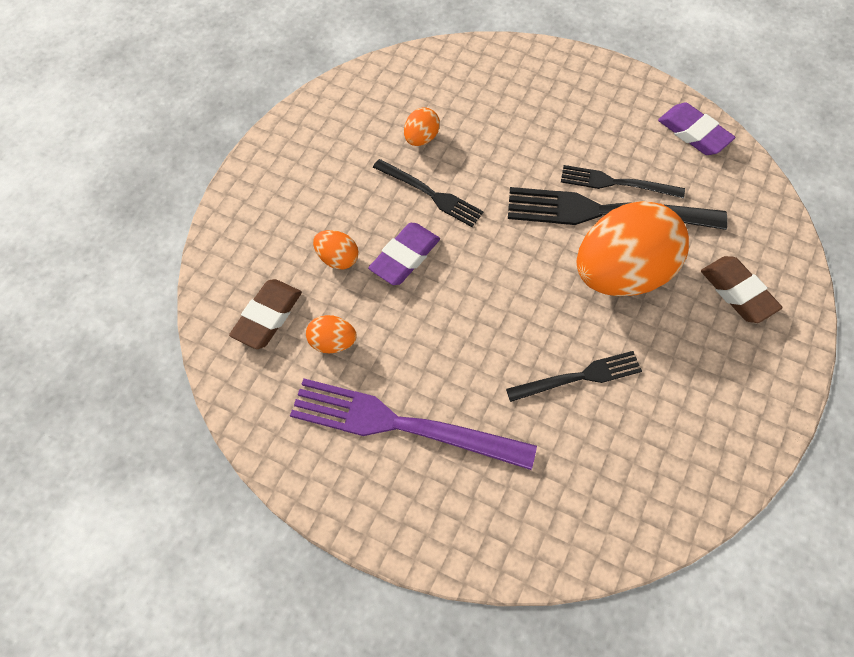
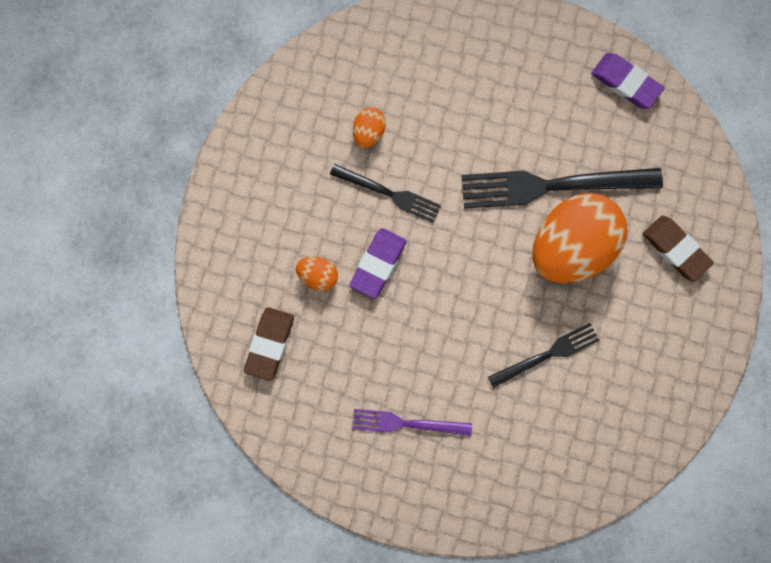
camera: 10 degrees left, 15 degrees up
purple fork [290,379,537,470] -> purple fork [352,409,472,436], size x0.58
orange egg [306,315,357,353] -> none
black fork [561,165,685,198] -> none

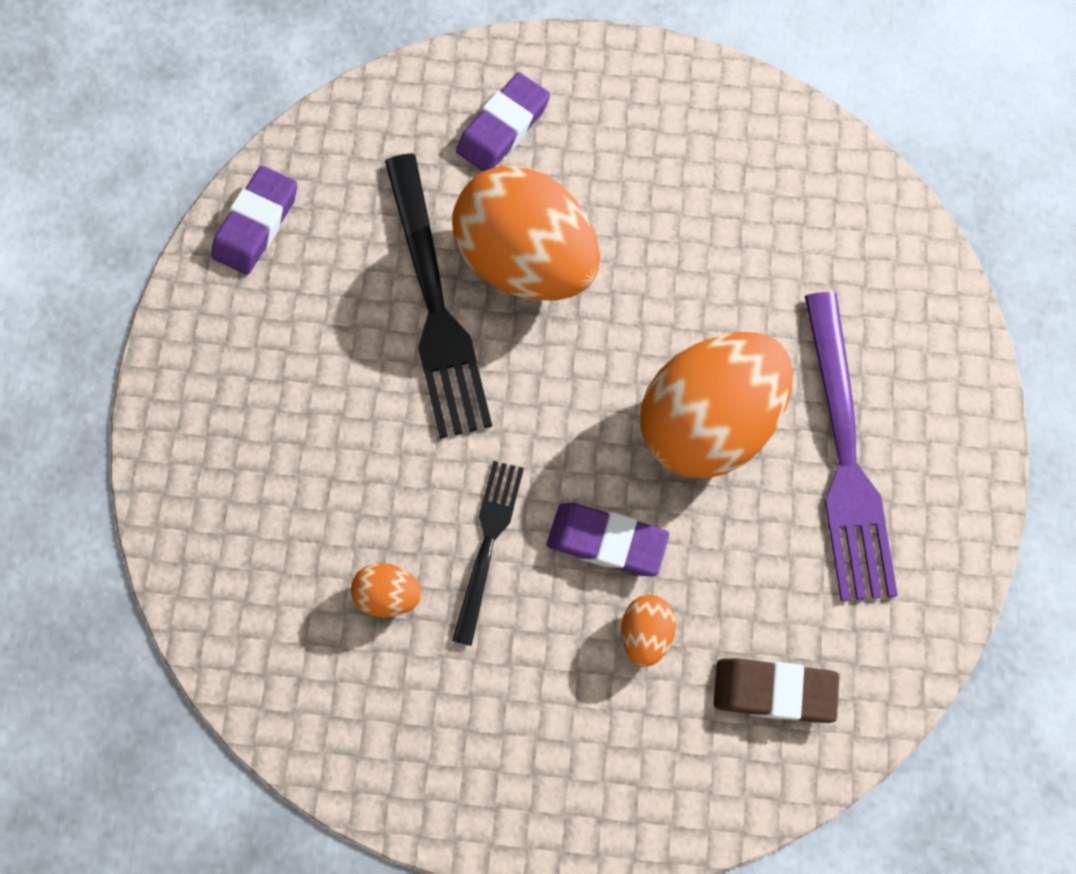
camera: 100 degrees left, 5 degrees down
purple fork [352,409,472,436] -> purple fork [805,292,898,601], size x1.73
black fork [488,323,600,388] -> none
brown eraser [643,216,714,282] -> purple eraser [456,72,550,171]
none -> orange egg [640,332,793,478]

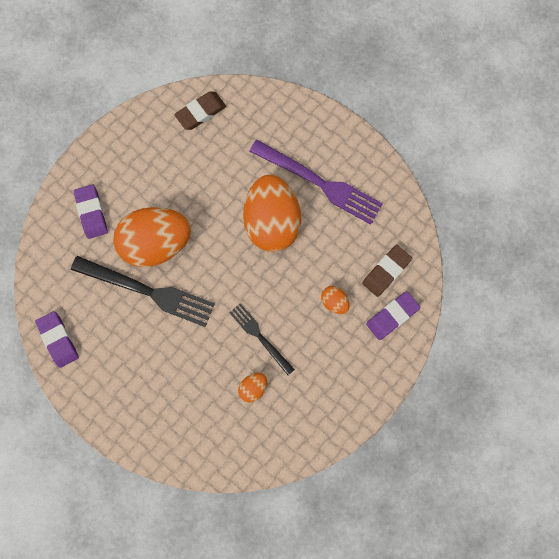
camera: 55 degrees left, 5 degrees up
purple eraser [547,503,669,576] -> purple eraser moved to [366,291,421,340]
none -> brown eraser [174,92,226,130]

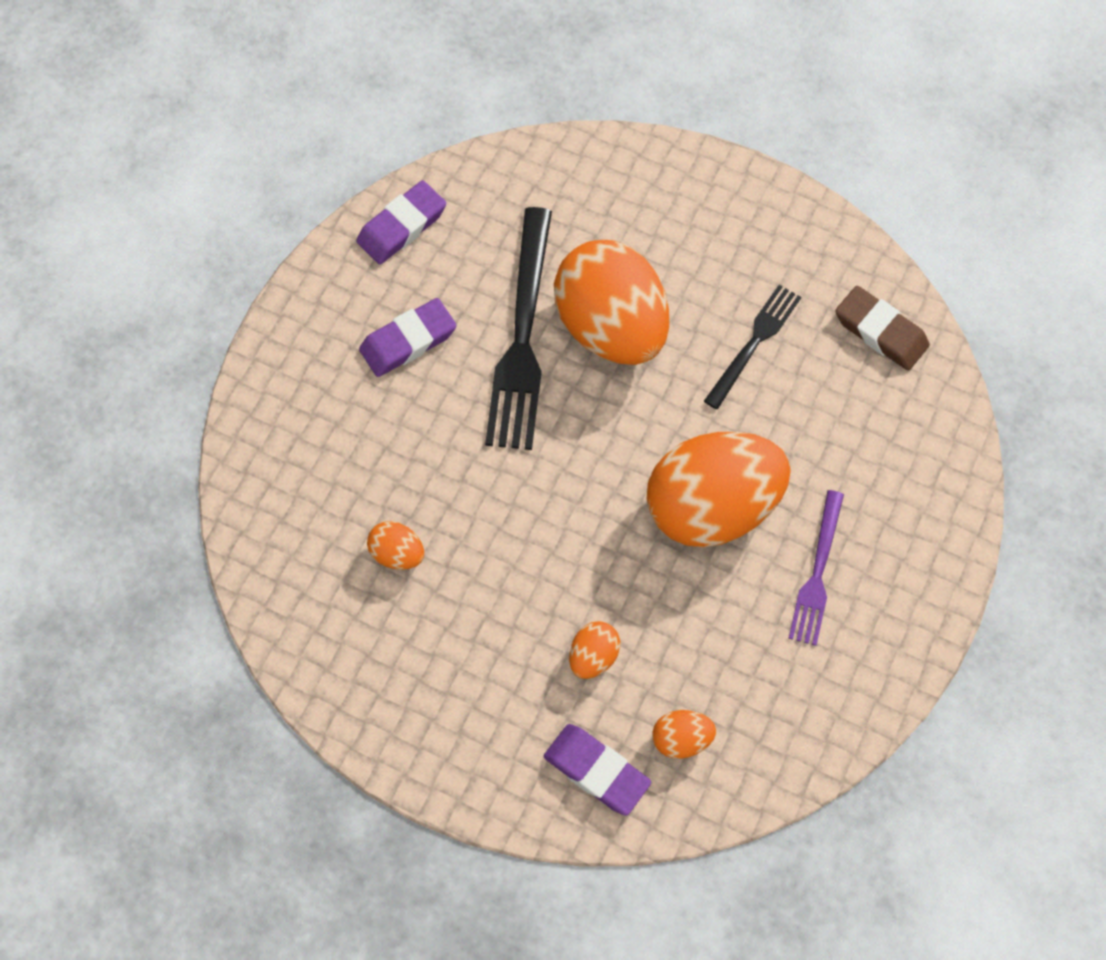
camera: 75 degrees right, 10 degrees down
purple eraser [74,185,108,239] -> purple eraser moved to [359,298,457,377]
black fork [229,303,295,375] -> black fork moved to [704,285,801,409]
purple fork [249,140,383,225] -> purple fork [788,490,844,646], size x0.58
brown eraser [362,245,412,297] -> orange egg [652,710,716,759]

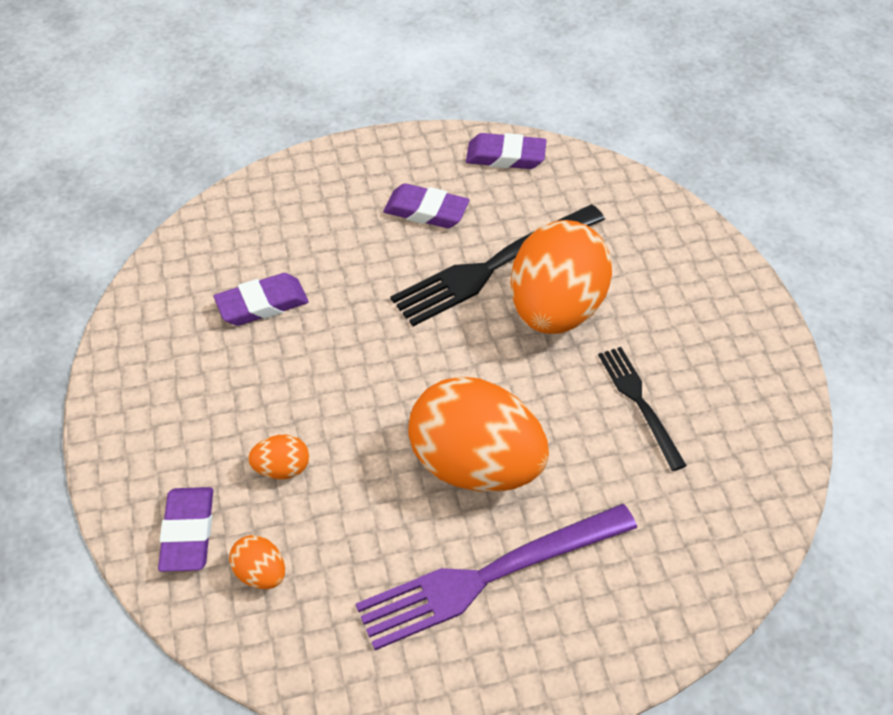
camera: 50 degrees right, 15 degrees down
orange egg [367,521,424,570] -> purple eraser [214,273,309,326]
black fork [704,285,801,409] -> black fork turned 105 degrees counterclockwise [598,347,687,471]
purple fork [788,490,844,646] -> purple fork [356,504,637,650], size x1.73
brown eraser [835,286,930,370] -> none

